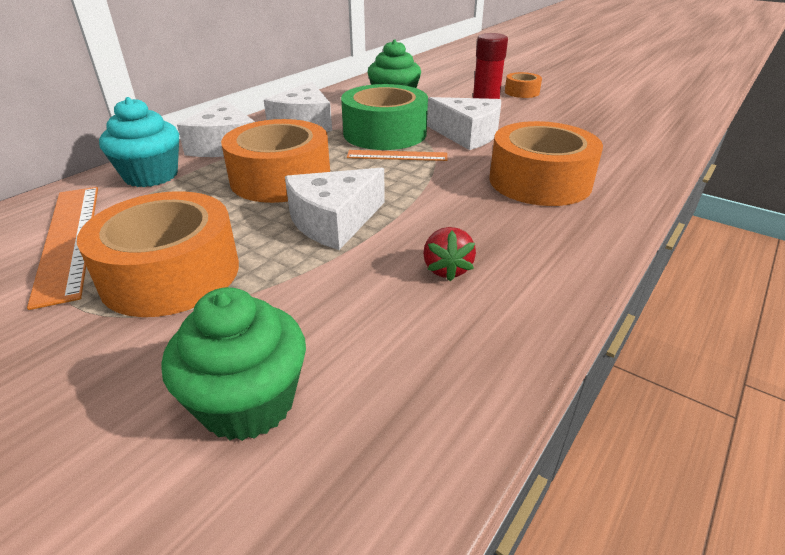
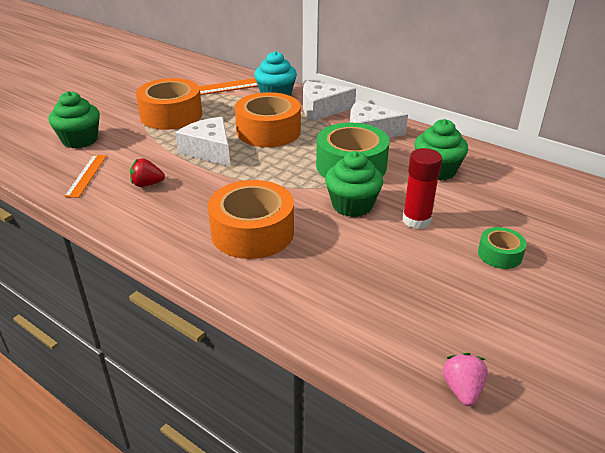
camera: 90 degrees right, 0 degrees up
orange ruler [347,150,447,161] -> orange ruler moved to [64,155,107,198]
white cheese [427,97,501,150] -> green cupcake [325,151,383,217]
orange tape [505,72,542,98] -> green tape [478,227,527,269]
none -> pink strawberry [443,353,488,406]

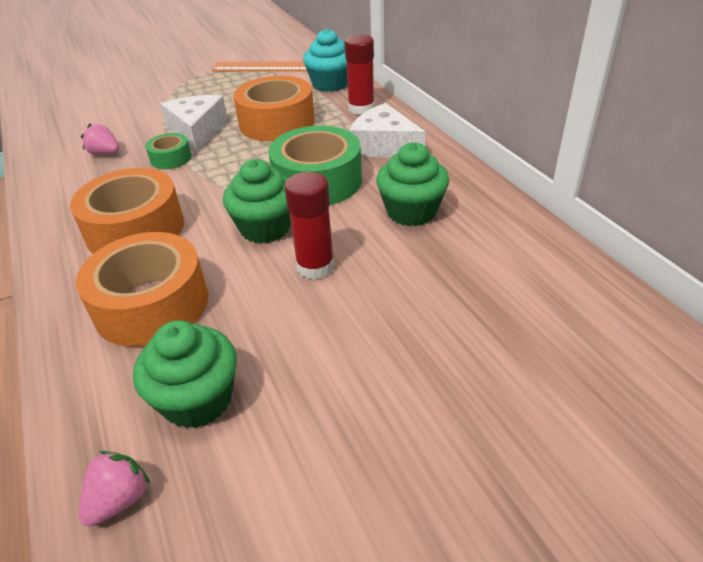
camera: 30 degrees right, 5 degrees up
green cupcake [49,91,100,149] -> green cupcake moved to [133,321,237,429]
orange ruler [64,155,107,198] -> none
red strawberry [130,158,165,187] -> pink strawberry [81,124,119,155]
orange tape [136,78,202,130] -> orange tape moved to [76,232,208,347]
white cheese [303,81,356,121] -> red glue stick [344,34,375,115]
green tape [478,227,527,269] -> green tape moved to [145,133,192,169]

